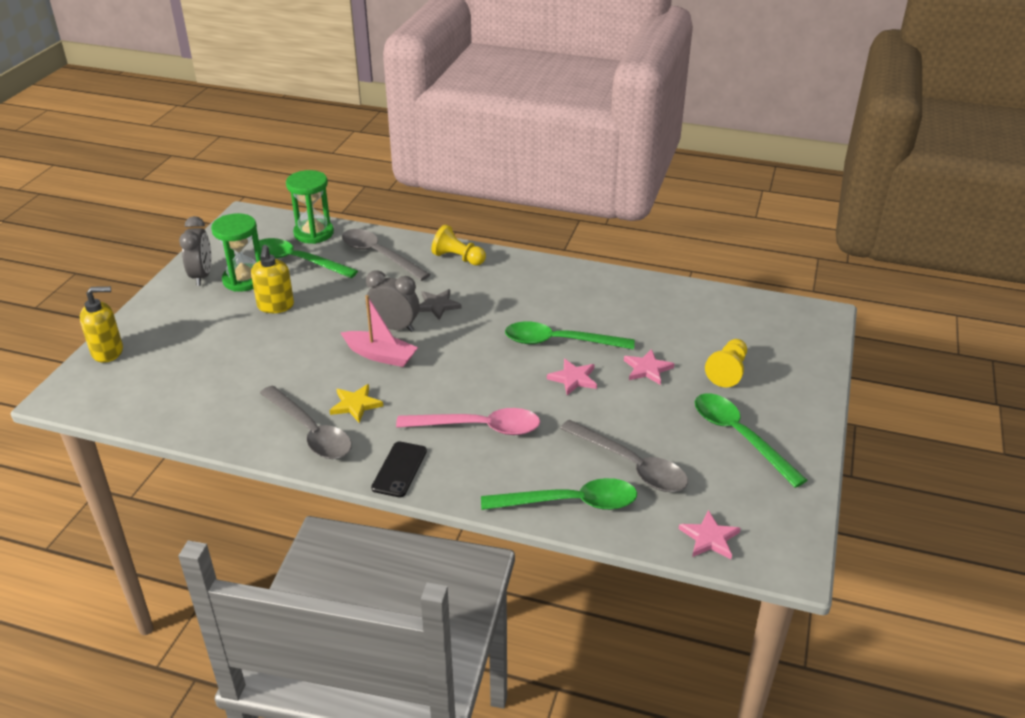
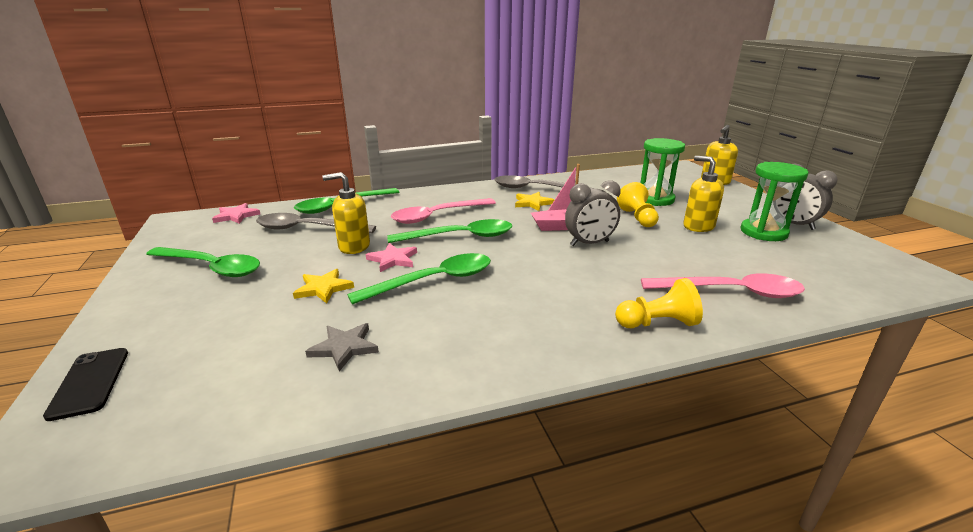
camera: 145 degrees right, 10 degrees down
green spoon [259,238,358,278] -> green spoon moved to [387,219,512,243]
green hourglass [286,170,334,244] -> green hourglass moved to [640,138,685,206]
grey spoon [342,229,431,281] -> pink spoon [641,274,805,298]
black phone [371,441,427,497] -> black phone moved to [43,348,128,421]
grey star [419,289,462,320] -> grey star moved to [305,323,379,371]
pink star [624,349,674,385] -> yellow star [293,269,354,304]
yellow pawn [705,339,747,387] -> yellow pawn moved to [617,182,659,227]
none -> yellow soap dispenser [322,172,370,254]

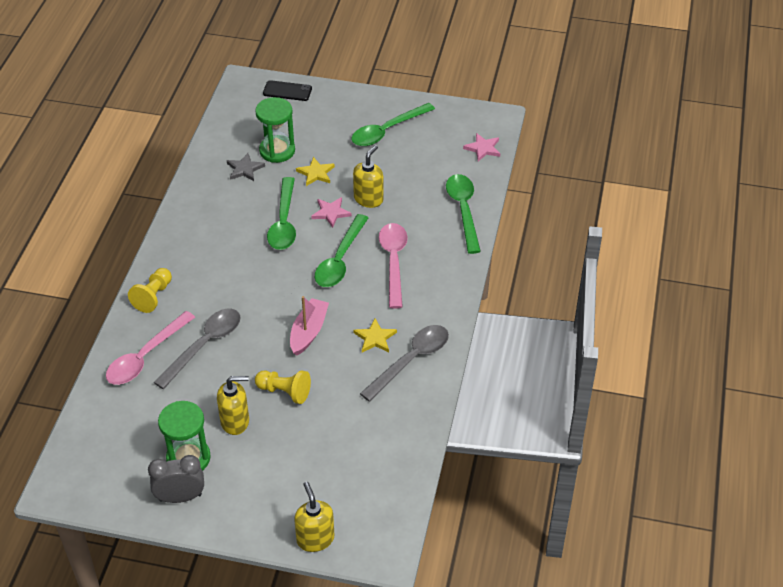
camera: 120 degrees right, 20 degrees up
grey spoon [256,213,376,233] -> grey spoon moved to [154,309,240,389]
grey clock [565,180,621,246] -> none
green hourglass [640,138,685,206] -> green hourglass moved to [255,97,295,163]

